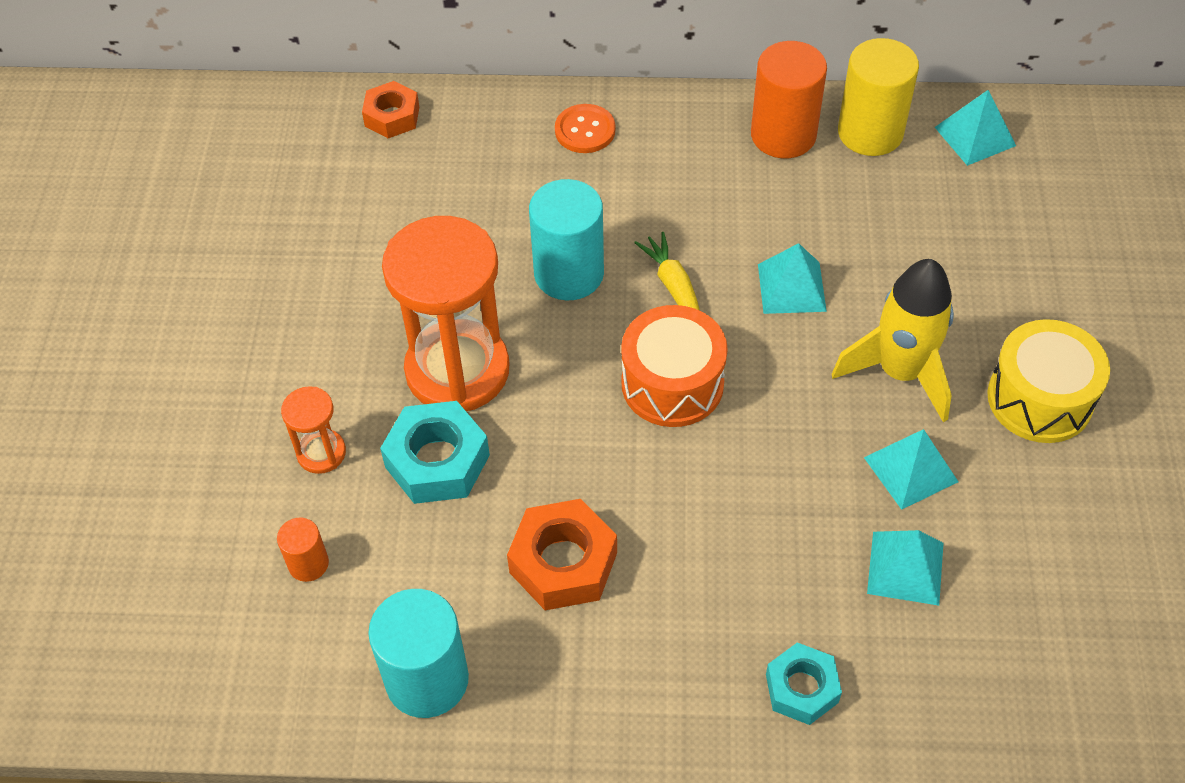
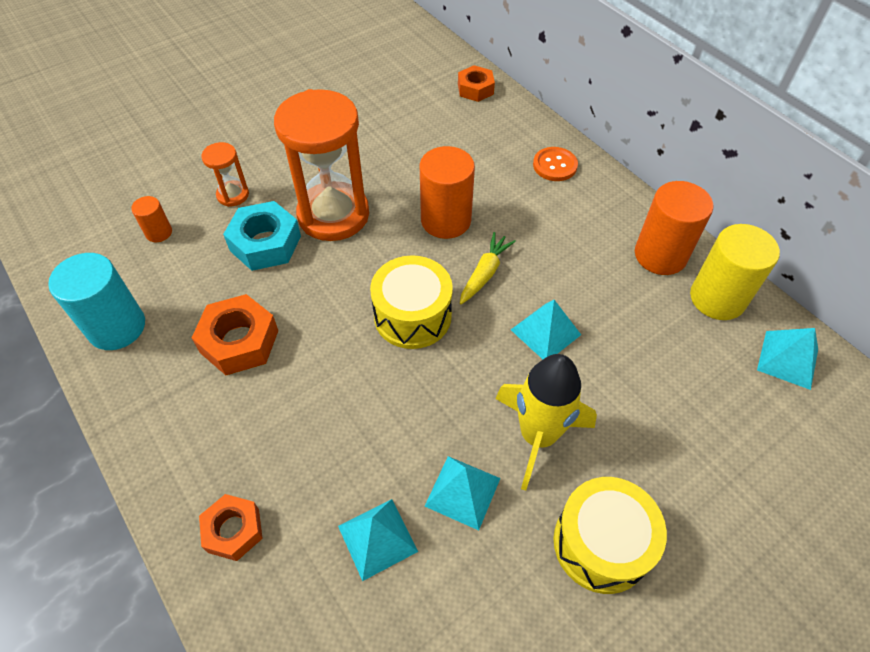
camera: 50 degrees right, 0 degrees up
turquoise cylinder [529,179,604,300] -> orange cylinder [419,146,475,239]
orange drum [621,305,728,427] -> yellow drum [370,255,453,349]
turquoise nut [766,642,842,725] -> orange nut [199,494,263,561]

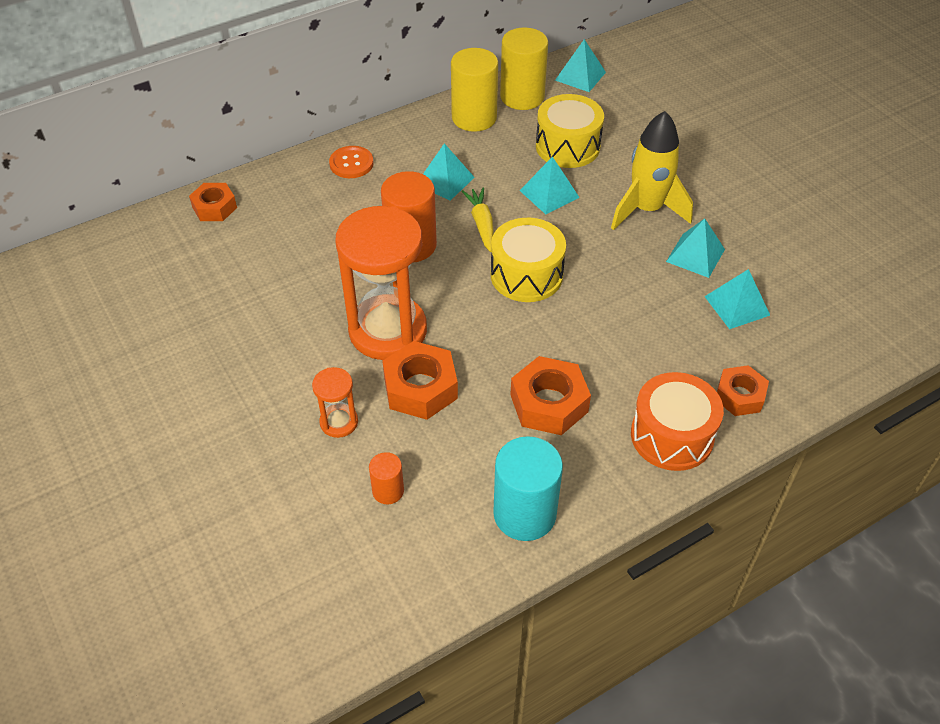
camera: 85 degrees left, 5 degrees down
turquoise nut [223,201,301,271] -> orange nut [382,341,458,420]
yellow carrot [460,232,516,304] -> yellow carrot turned 45 degrees clockwise [462,187,494,252]
yellow drum [554,477,667,594] -> yellow drum moved to [536,94,604,168]
orange cylinder [635,181,713,275] -> yellow cylinder [451,48,498,132]
none -> turquoise pyramid [423,143,475,201]
none -> orange drum [631,372,724,471]

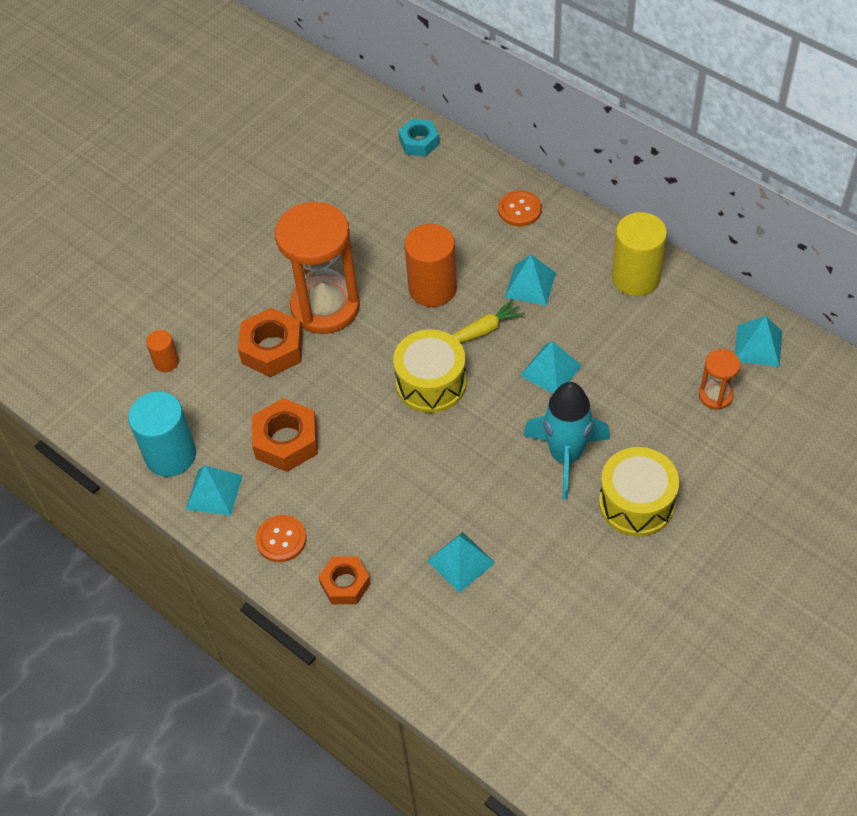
camera: 75 degrees right, 5 degrees up
orange nut [189,183,237,221] -> turquoise nut [398,119,439,157]
orange hourglass [312,367,358,438] -> orange hourglass moved to [699,349,741,410]
yellow cylinder [500,28,548,110] -> none
yellow drum [536,94,604,168] -> yellow drum moved to [599,447,679,536]
yellow rocket [611,111,693,230] -> turquoise rocket [523,382,610,500]
orange drum [631,372,724,471] -> orange button [256,515,307,562]
turquoise pyramid [666,218,725,278] -> turquoise pyramid moved to [186,465,243,516]

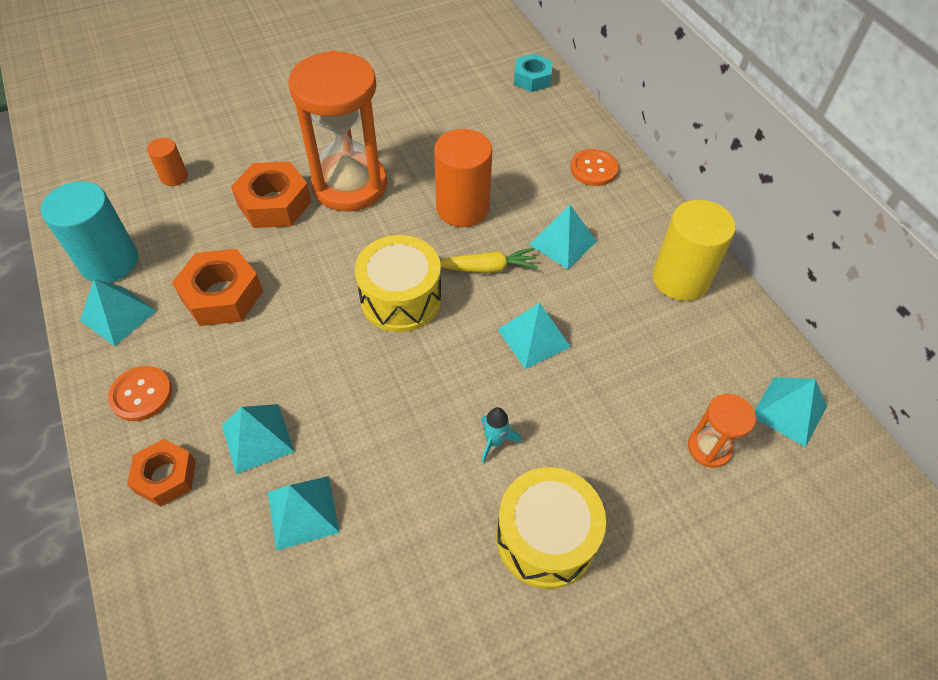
camera: 20 degrees right, 0 degrees up
turquoise rocket [523,382,610,500] -> turquoise rocket [481,407,521,463], size x0.42
none -> turquoise pyramid [222,404,295,474]

